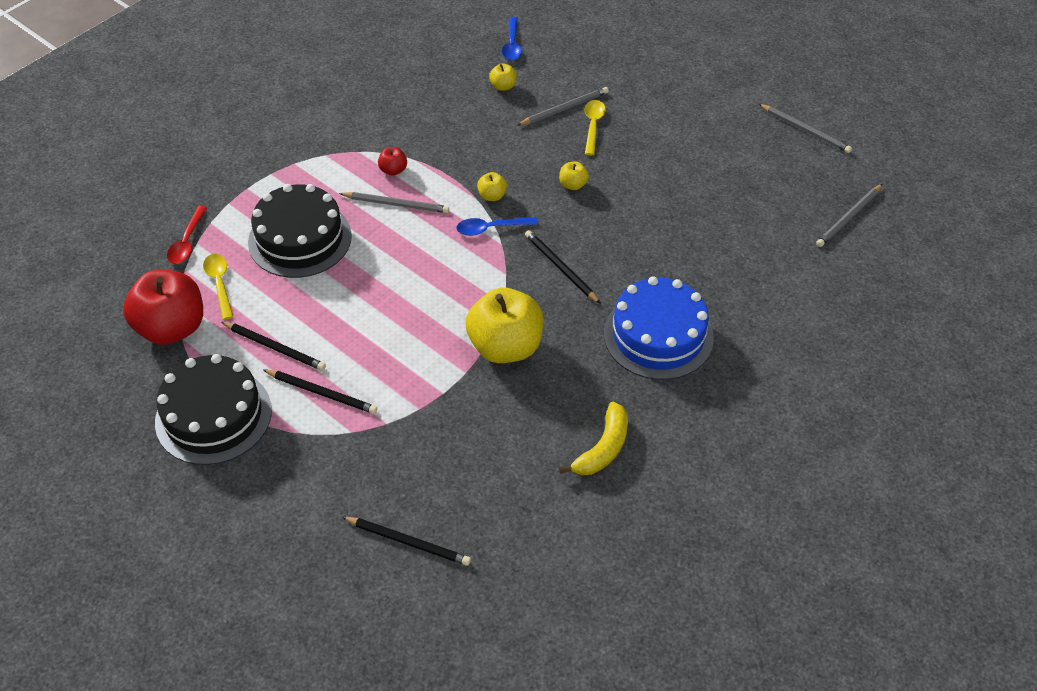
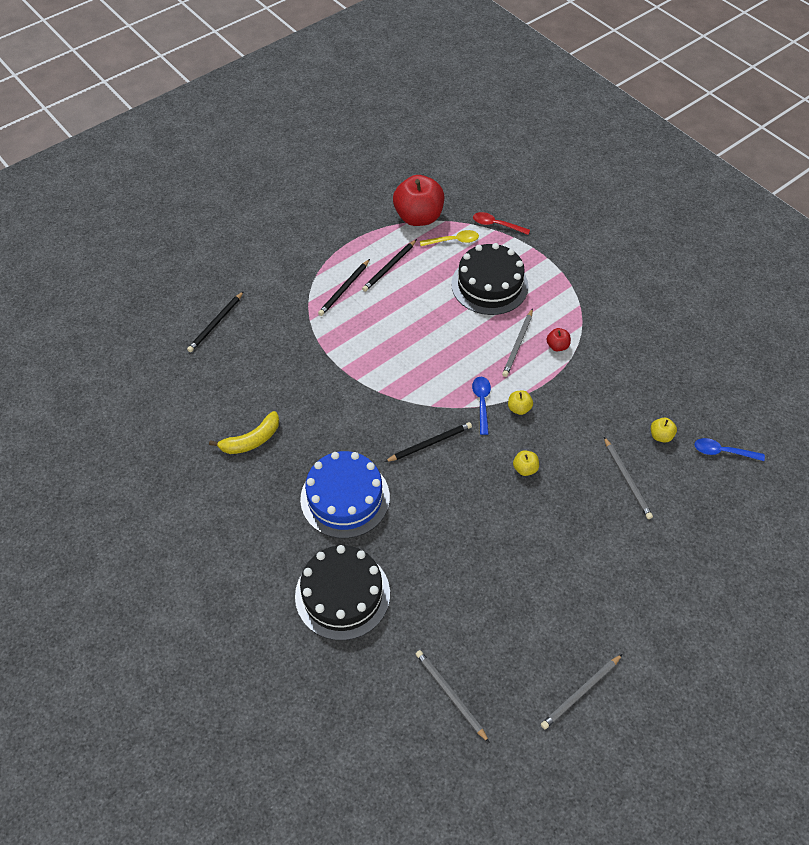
camera: 100 degrees right, 5 degrees up
black cake [155,354,272,465] -> black cake moved to [295,545,390,640]
yellow apple [466,287,544,363] -> none
yellow banana [559,402,628,475] -> yellow banana turned 75 degrees counterclockwise [209,411,279,454]
yellow spoon [584,100,606,155] -> none

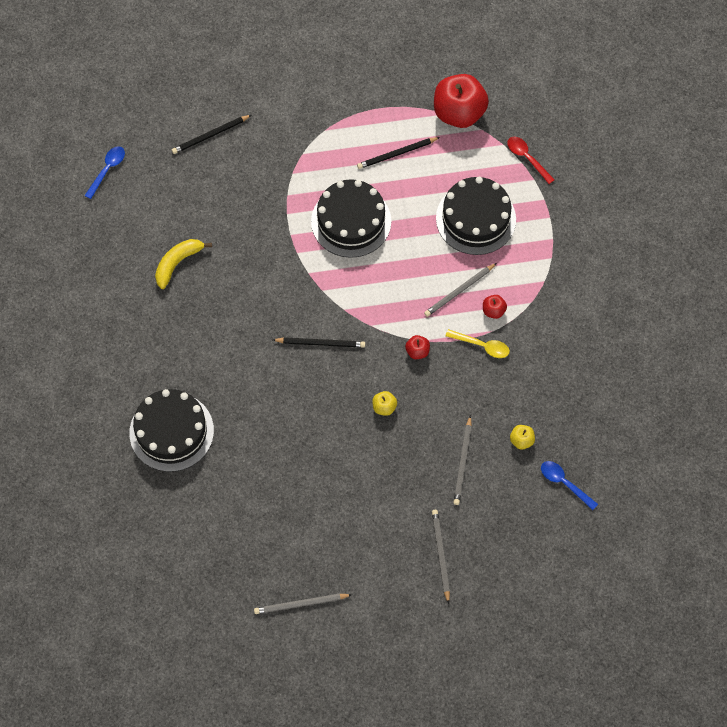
camera: 30 degrees right, 10 degrees up
yellow banana [209,411,279,454] -> yellow banana turned 135 degrees clockwise [155,239,212,289]
blue cake [300,451,390,538] -> none
black pencil [318,259,370,316] -> none
grey pencil [416,650,490,743] -> grey pencil moved to [432,510,450,604]
yellow spoon [420,230,479,246] -> yellow spoon moved to [445,329,510,358]
blue spoon [472,377,491,435] -> blue spoon moved to [84,146,125,199]
yellow apple [508,391,533,415] -> red apple [405,335,430,359]
none -> black cake [311,179,391,258]

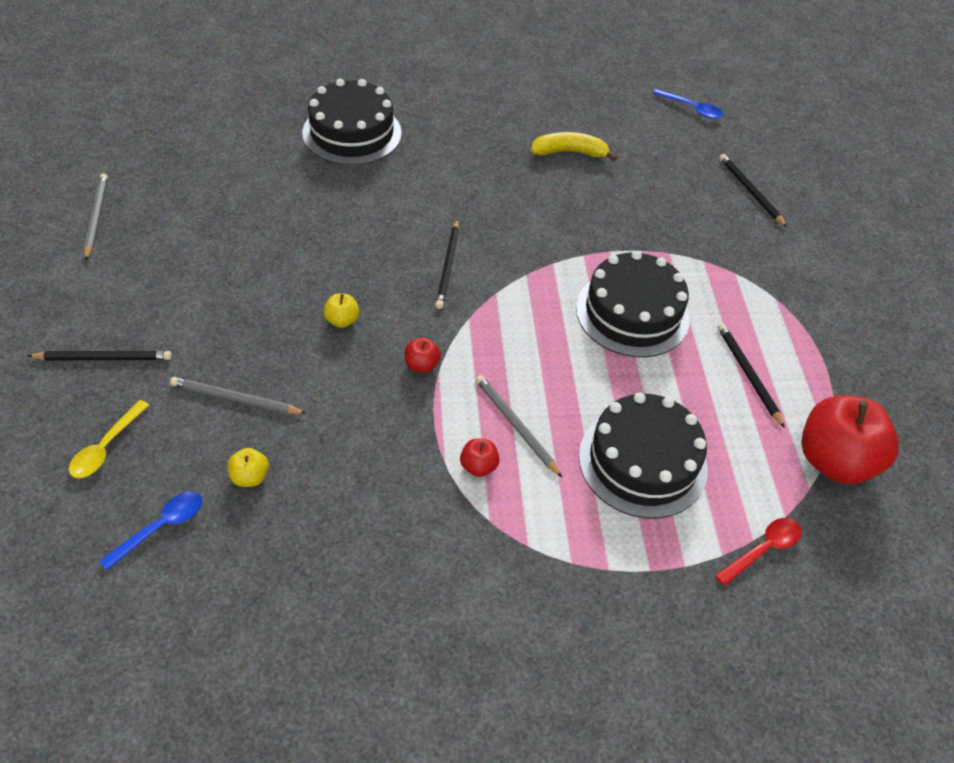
camera: 90 degrees right, 15 degrees down
yellow banana [155,239,212,289] -> yellow banana turned 45 degrees counterclockwise [531,132,617,161]
grey pencil [432,510,450,604] -> black pencil [27,351,172,360]
yellow spoon [445,329,510,358] -> yellow spoon moved to [69,400,149,478]

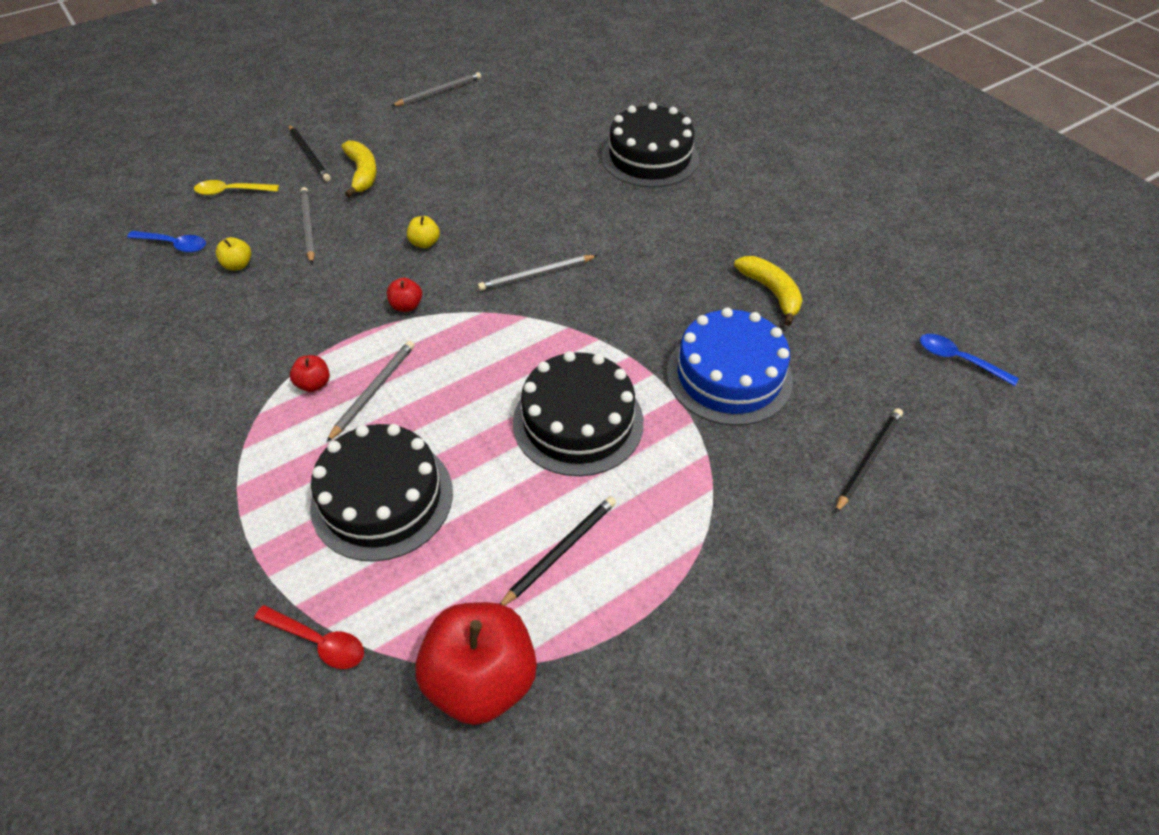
camera: 65 degrees right, 0 degrees up
black pencil [435,219,459,309] -> grey pencil [478,255,598,291]
blue spoon [653,89,723,119] -> blue spoon turned 120 degrees clockwise [920,334,1019,386]
none -> yellow banana [341,141,377,197]
none -> blue cake [667,308,793,426]

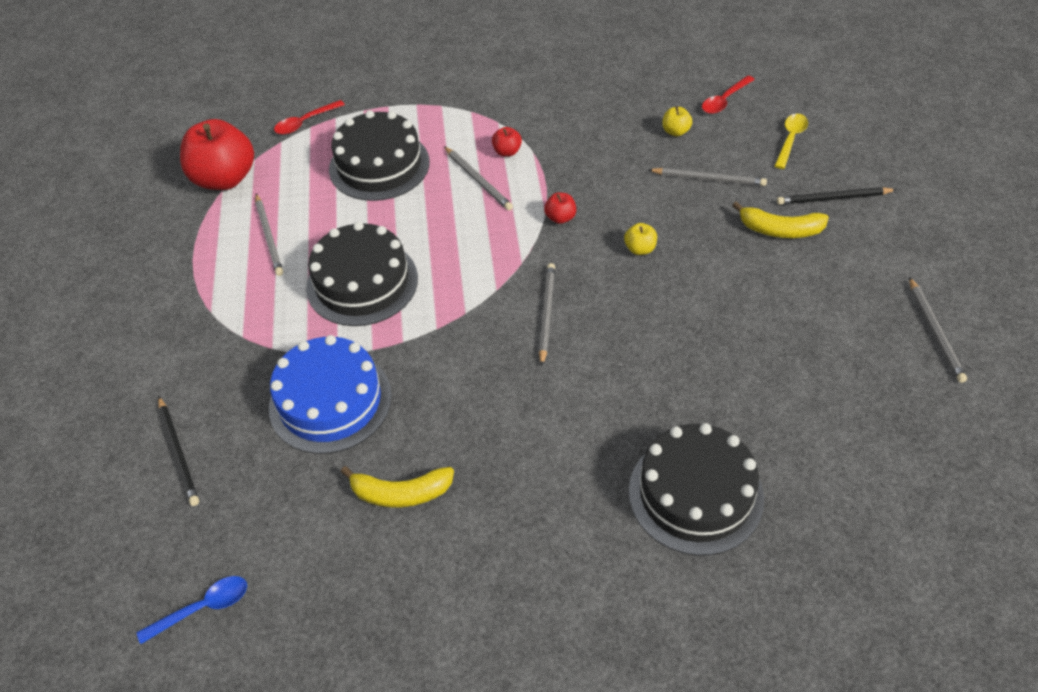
camera: 120 degrees right, 0 degrees up
blue spoon [127,231,206,253] -> red spoon [702,76,755,114]
black pencil [500,496,616,606] -> grey pencil [255,194,283,276]

